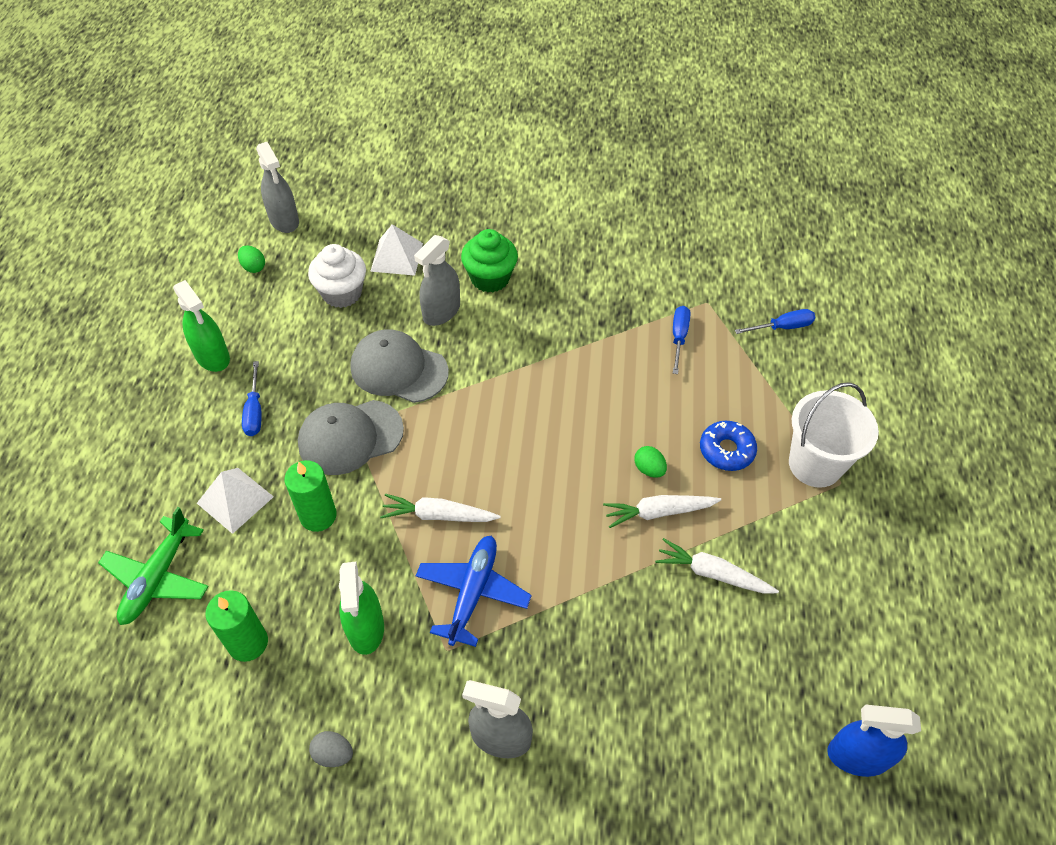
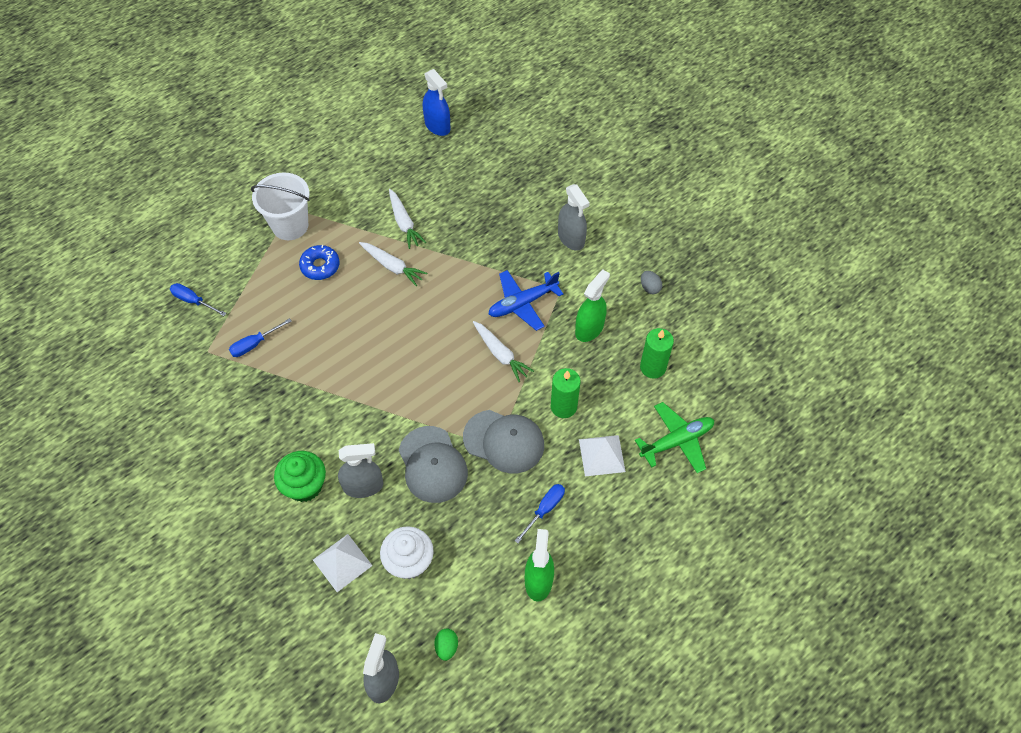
camera: 135 degrees left, 5 degrees up
green egg [634,446,667,478] -> none

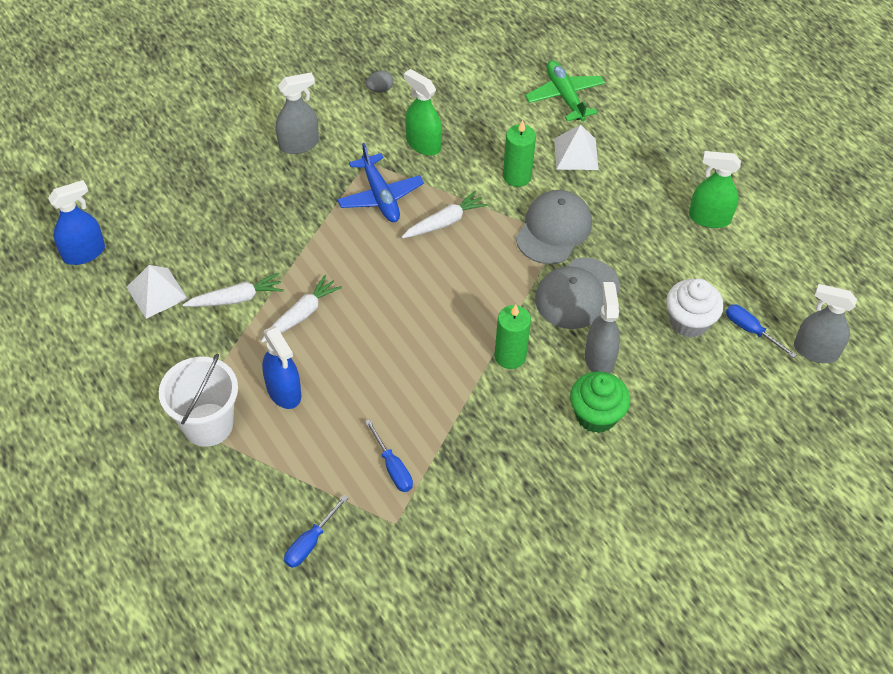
camera: 85 degrees left, 5 degrees down
blue donut [299,245,340,280] -> blue spray bottle [262,326,301,409]
white pyramid [313,534,373,592] -> white pyramid moved to [126,265,188,319]
grey cap [399,426,468,503] -> grey cap turned 150 degrees clockwise [535,257,620,329]
green egg [434,629,458,661] -> none
blue screwdriver [515,484,565,543] -> blue screwdriver moved to [726,304,796,358]
green candle [640,328,674,379] -> green candle moved to [495,305,531,369]

